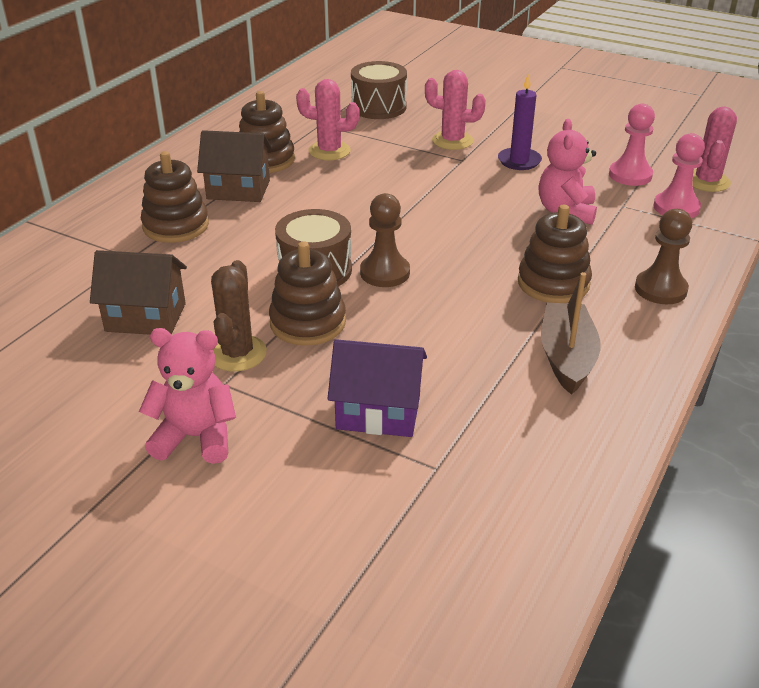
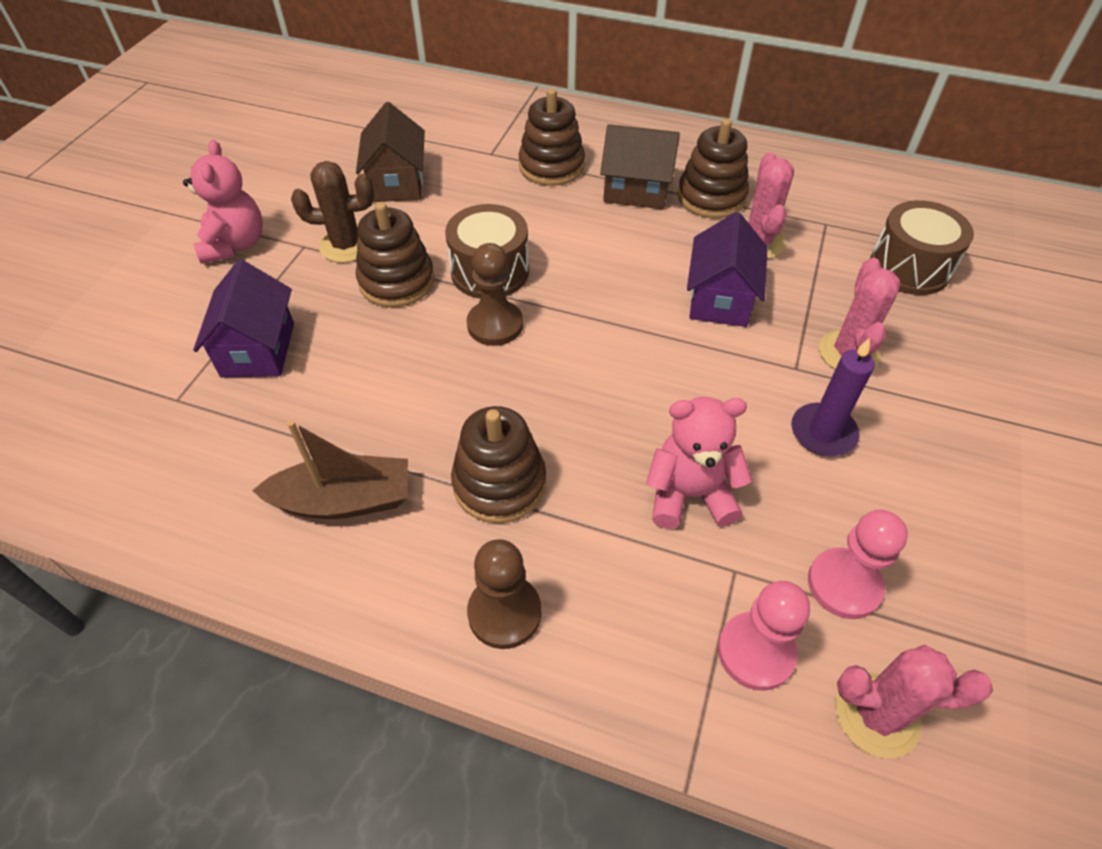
camera: 80 degrees right, 15 degrees up
brown house [197,130,272,202] -> brown house turned 75 degrees counterclockwise [600,124,680,209]
none -> purple house [687,212,768,327]

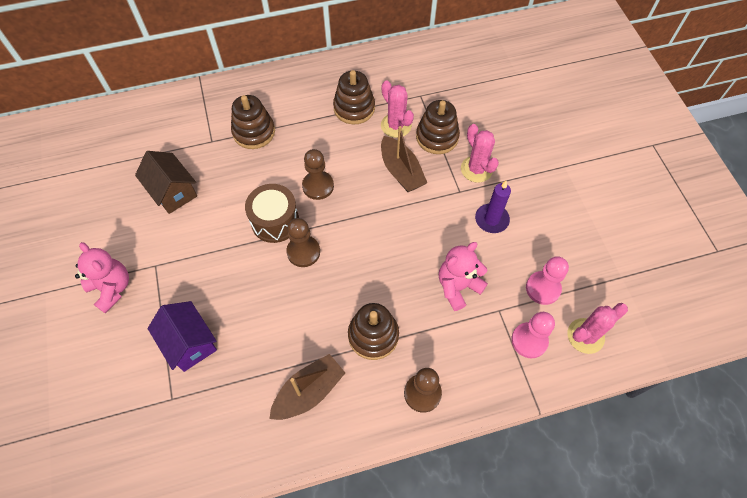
camera: 35 degrees left, 10 degrees up
brown cactus [291,161,374,263] -> none
brown stacking toy [356,202,435,307] -> brown stacking toy moved to [416,100,460,154]
brown house [600,124,680,209] -> none
purple house [687,212,768,327] -> brown boat [381,126,427,192]
brown drum [870,200,974,295] -> none
none -> brown pawn [302,149,334,200]

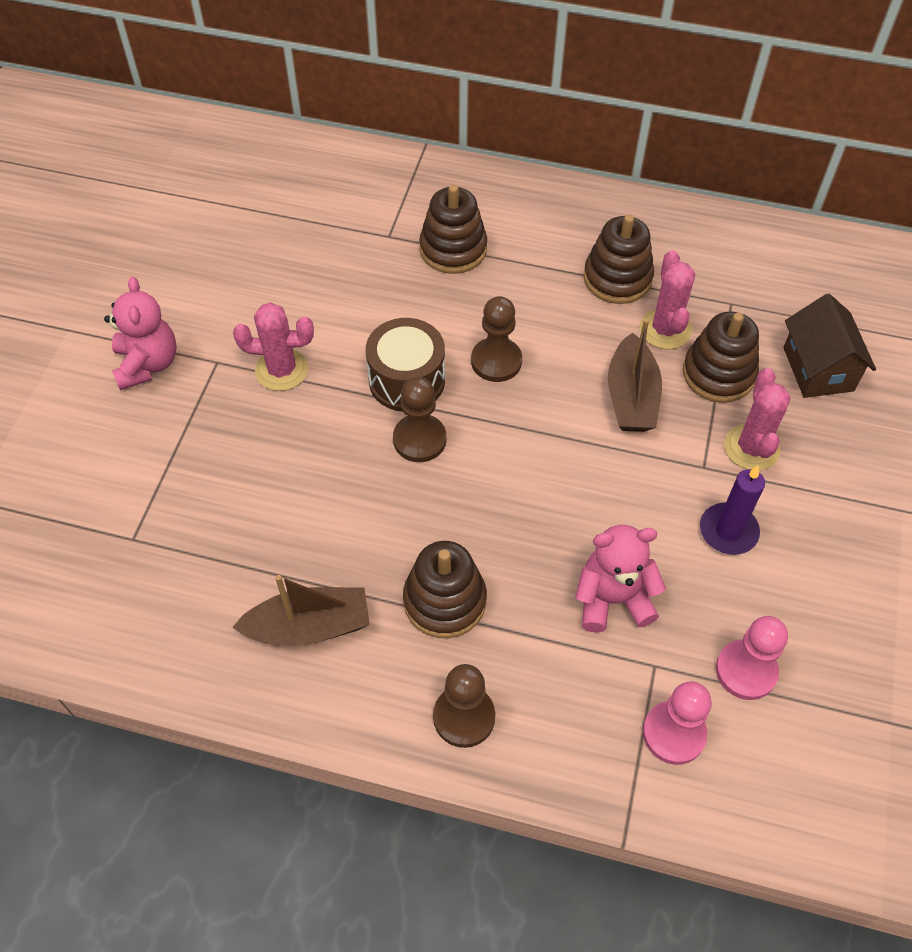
camera: 30 degrees right, 5 degrees down
brown house [135,151,197,214] -> brown house moved to [783,294,876,398]
purple house [148,301,217,372] -> none
pink cactus [568,303,628,354] -> pink cactus moved to [233,302,314,391]

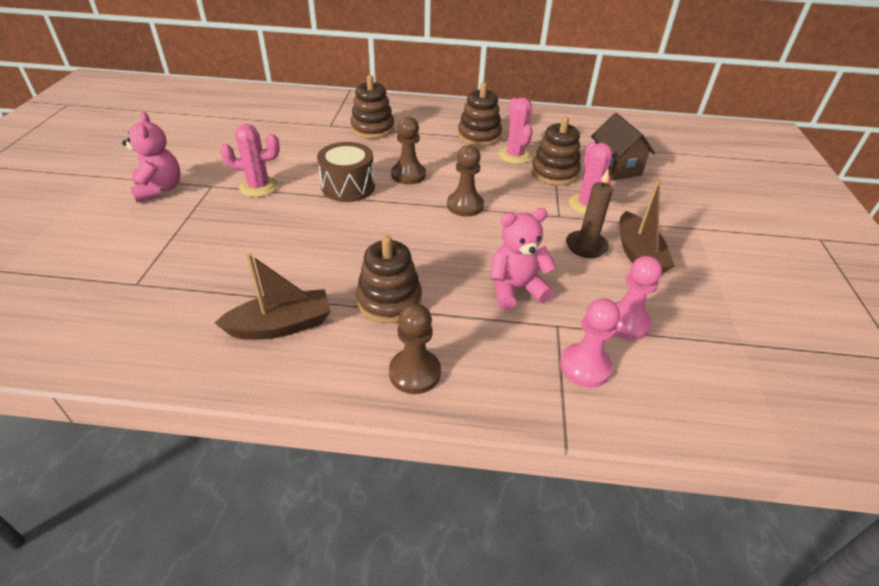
camera: 10 degrees left, 15 degrees down
brown pawn [393,377,446,462] -> brown pawn moved to [447,145,484,217]
brown boat [608,319,662,432] -> brown boat moved to [619,179,675,273]
purple candle [700,466,765,555] -> brown candle [566,169,613,258]

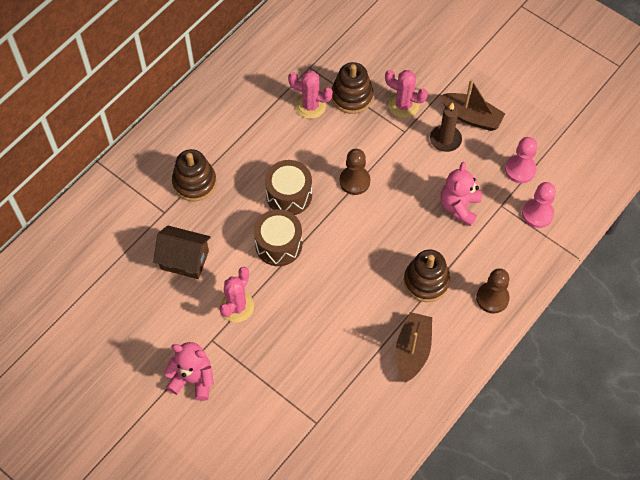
camera: 55 degrees left, 20 degrees up
brown pawn [391,116,426,185] -> brown drum [265,160,312,215]
brown stacking toy [458,82,502,146] -> none
brown house [591,113,655,180] -> brown house moved to [153,225,211,279]

